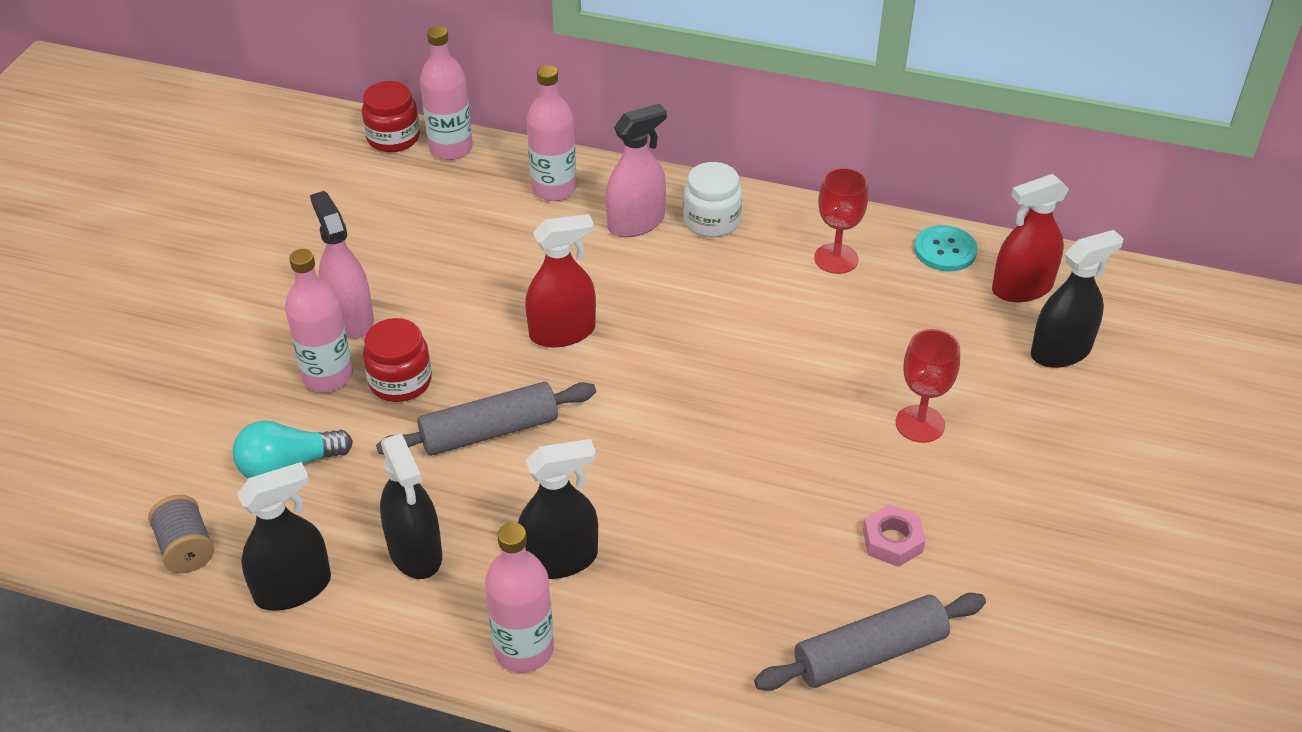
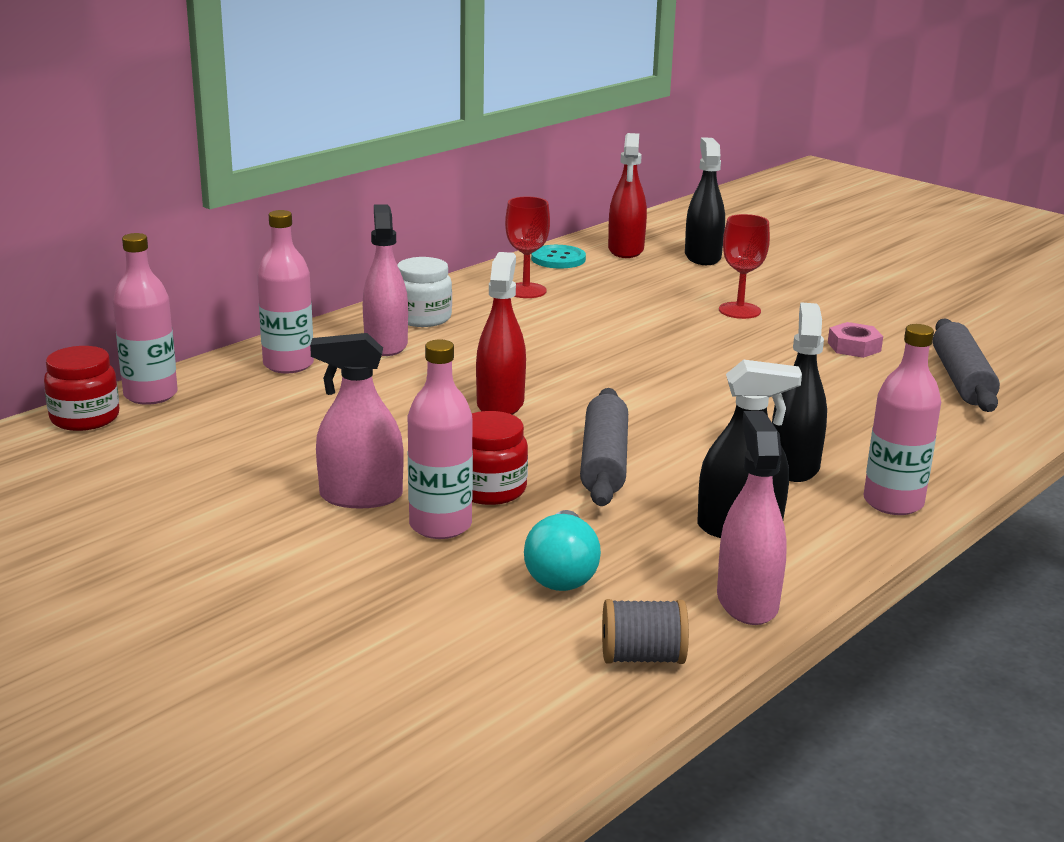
camera: 65 degrees left, 20 degrees down
black spray bottle [237,462,331,611] -> pink spray bottle [717,411,787,625]

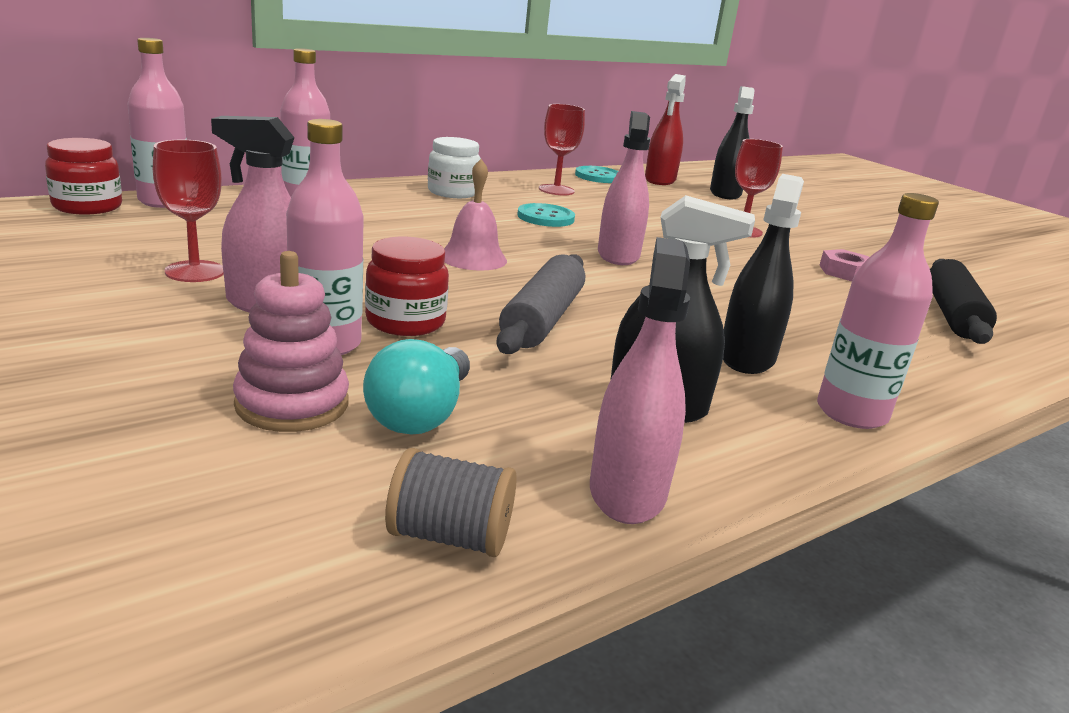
camera: 10 degrees right, 0 degrees up
pink spray bottle [363,204,408,356] -> pink spray bottle moved to [598,111,650,265]
red spray bottle [476,252,526,415] -> pink bell [444,159,507,270]
grey rolling pin [933,318,1000,412] -> black rolling pin [930,259,997,344]
none -> red goblet [153,140,224,282]
none -> pink stacking toy [233,251,349,432]
none -> turquoise button [517,203,575,227]

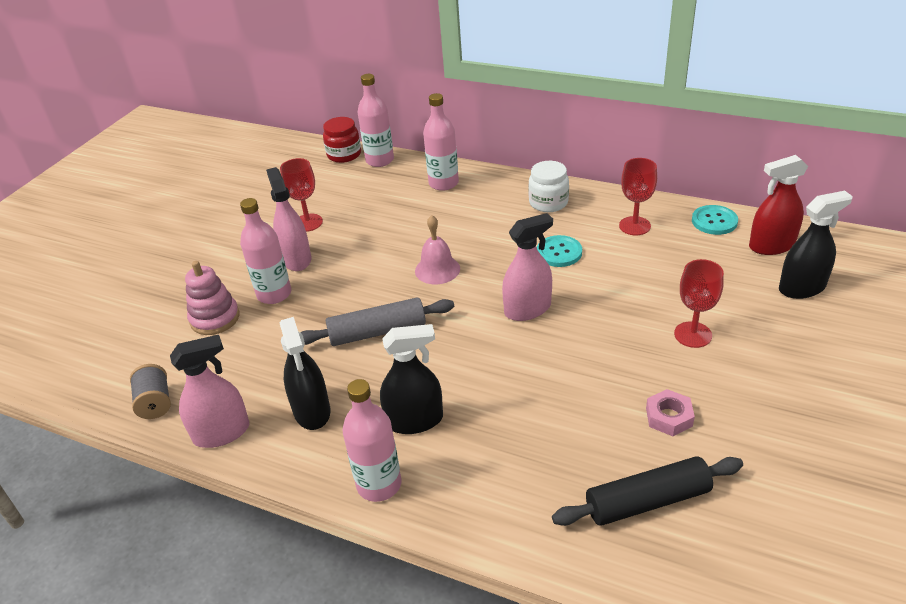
camera: 65 degrees right, 15 degrees up
turquoise light bulb [363,339,470,435] -> none
red jar [365,237,449,336] -> none

